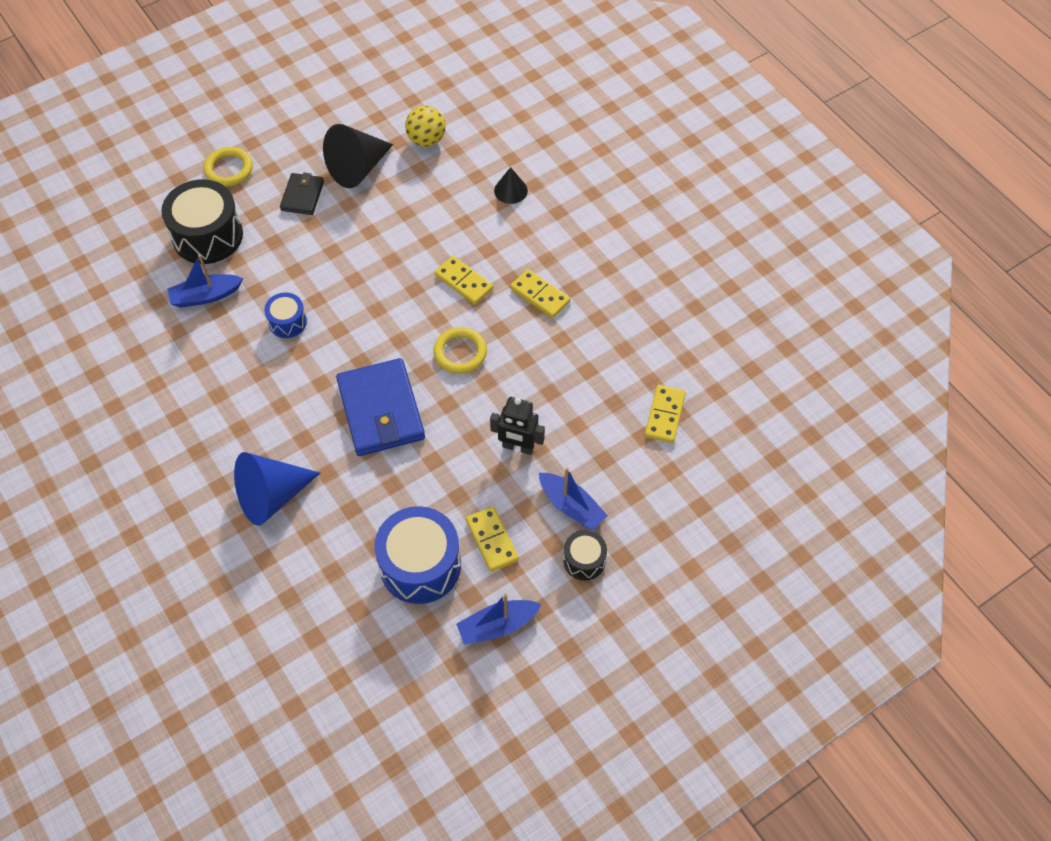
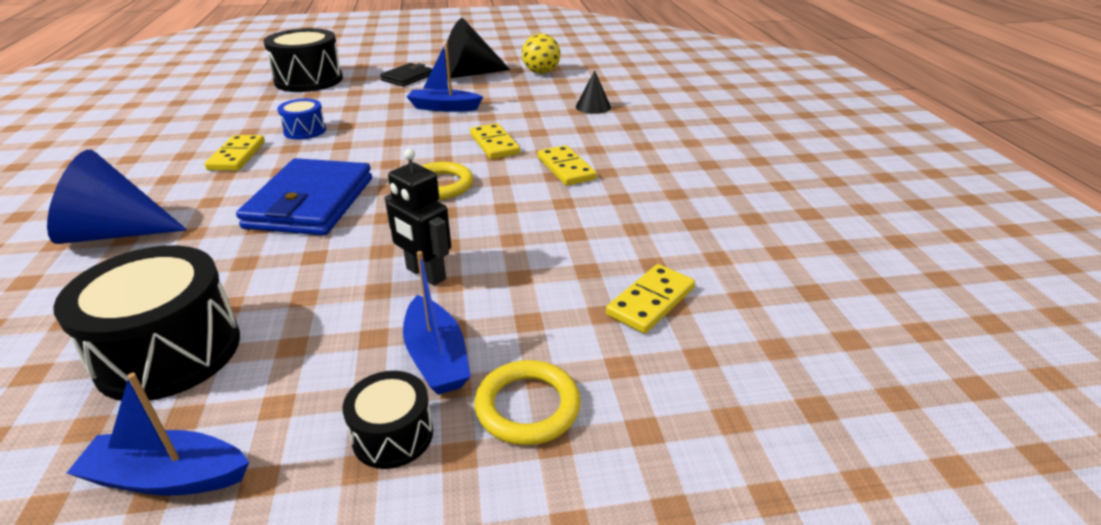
camera: 25 degrees right, 25 degrees down
blue boat [167,254,243,308] -> blue boat moved to [407,43,483,112]
yellow ring [203,147,253,187] -> yellow ring moved to [474,360,581,445]
blue drum [374,506,461,604] -> black drum [53,245,240,401]
yellow domino [466,506,519,572] -> yellow domino moved to [205,135,265,171]

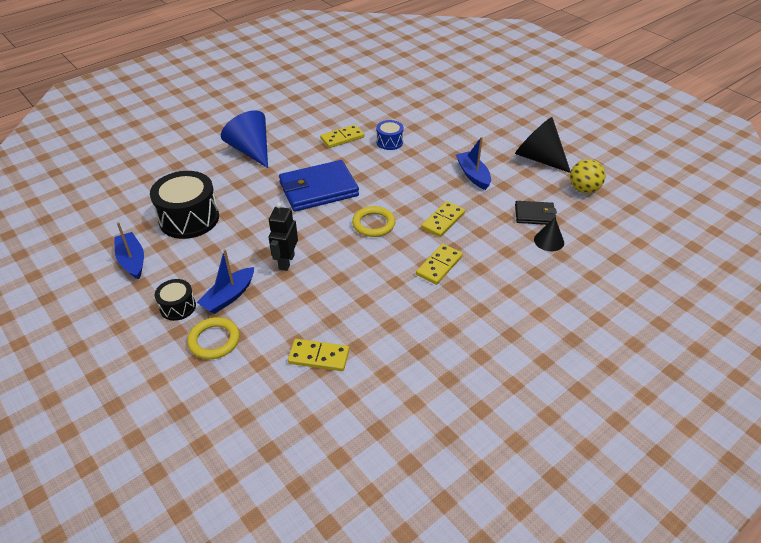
camera: 60 degrees right, 10 degrees up
black drum [263,28,343,92] -> none
black wallet [380,63,432,86] -> black wallet moved to [515,201,557,225]

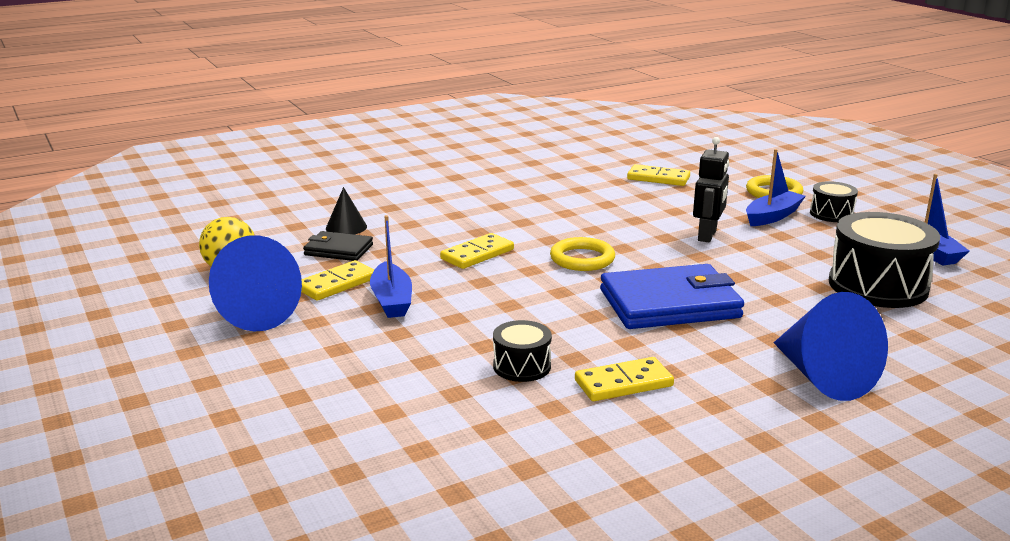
camera: 170 degrees left, 20 degrees down
blue drum [376,120,404,150] -> black drum [493,320,552,382]
yellow domino [416,244,463,285] -> yellow domino moved to [301,260,375,301]
black cone [515,117,571,173] -> blue cone [209,235,302,331]

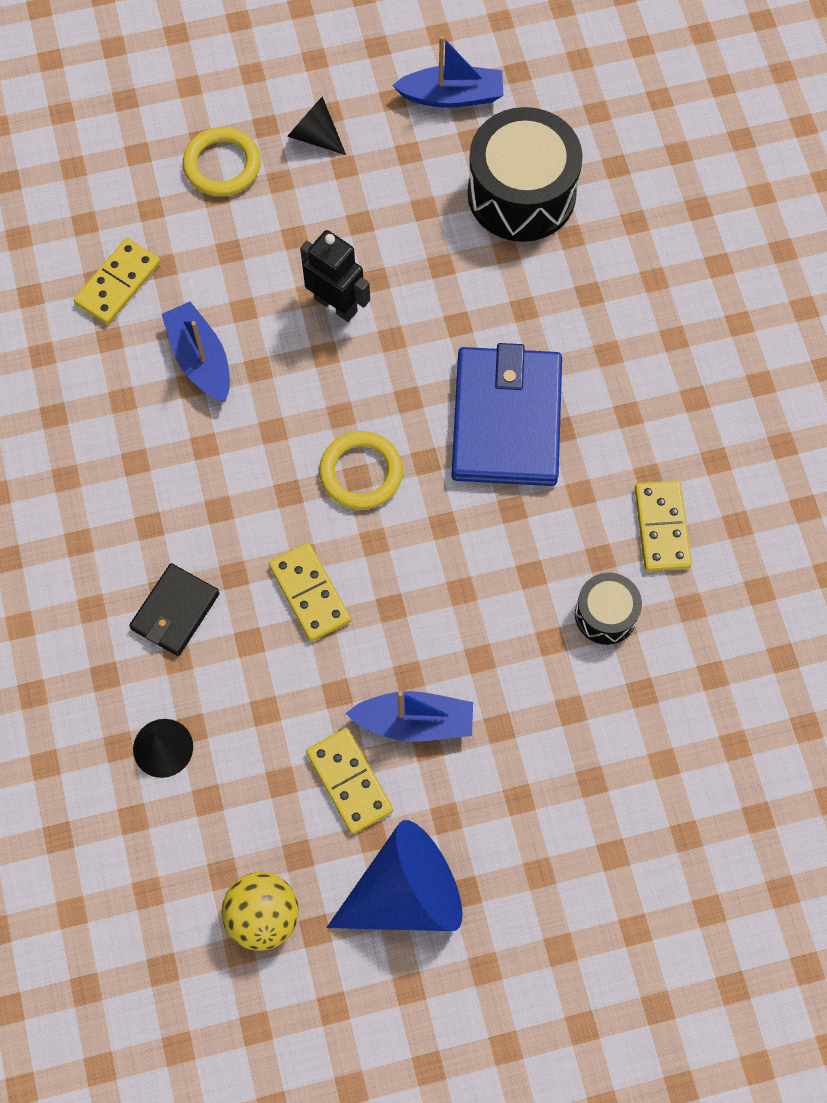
camera: 75 degrees left, 45 degrees up
black wallet [303,231,373,261] -> black wallet moved to [129,563,220,656]
blue boat [746,149,806,226] -> blue boat moved to [162,301,230,402]
blue cone [774,292,888,401] -> none
black drum [810,181,858,222] -> black cone [287,96,346,155]

